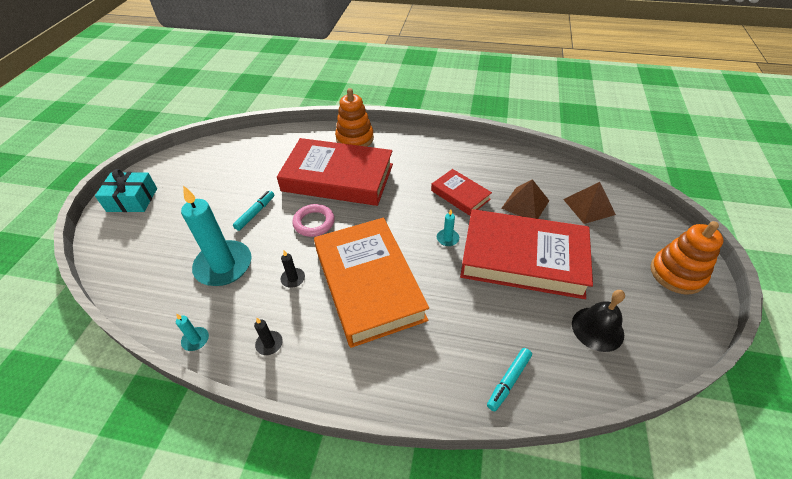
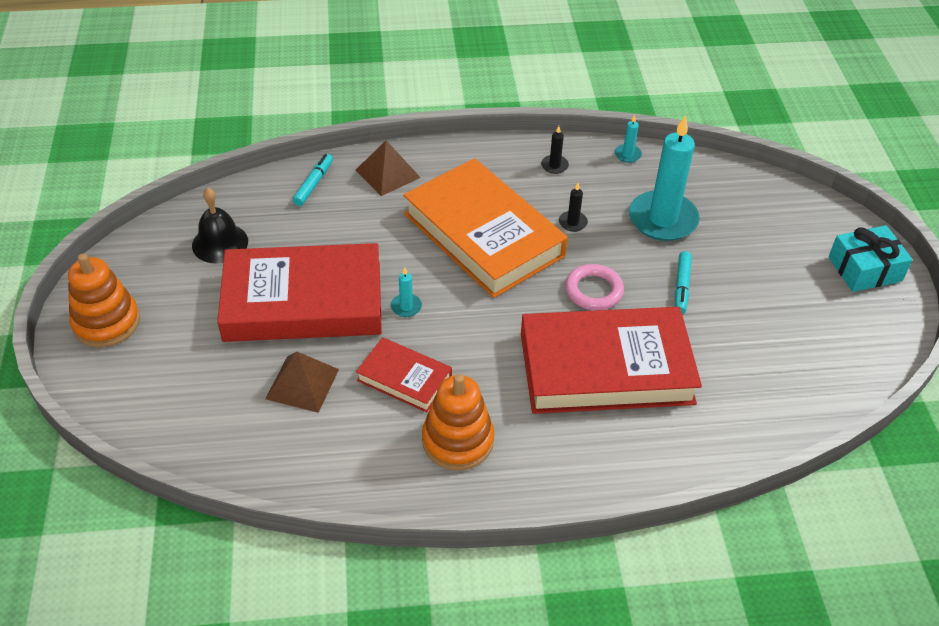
camera: 160 degrees right, 0 degrees up
orange stacking toy [335,88,374,147] -> orange stacking toy moved to [422,374,494,470]
brown pyramid [563,182,616,224] -> brown pyramid moved to [356,140,421,196]

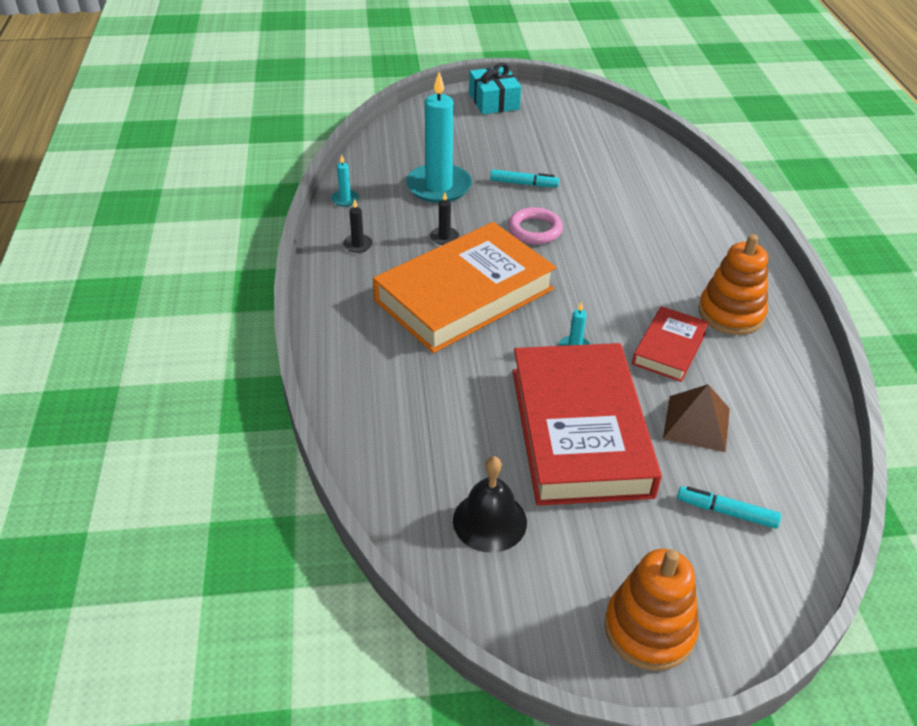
camera: 90 degrees left, 5 degrees down
turquoise marker [292,154,333,206] -> turquoise marker moved to [677,486,781,529]
brown pyramid [356,140,421,196] -> none
red book [521,307,702,414] -> none

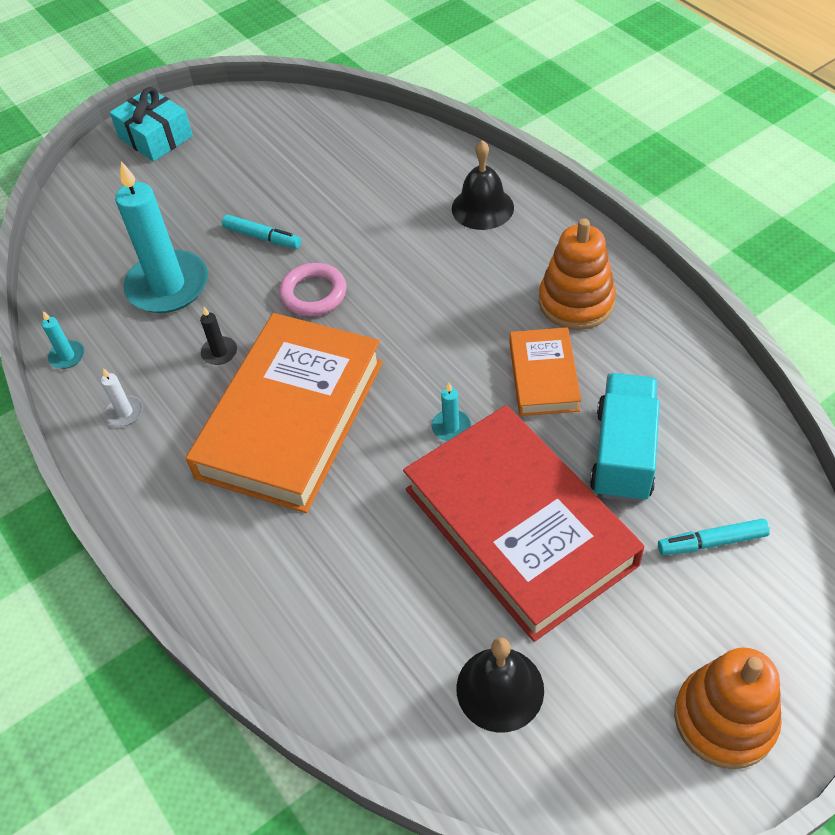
camera: 25 degrees left, 10 degrees up
black candle [343,199,373,253] -> white candle [101,368,143,426]
turquoise marker [490,169,559,187] -> turquoise marker turned 45 degrees clockwise [222,215,301,249]
red book [632,306,709,382] -> orange book [510,327,581,416]
brown pyramid [663,384,730,452] -> turquoise truck [590,373,660,502]
none -> black bell [452,140,514,230]

